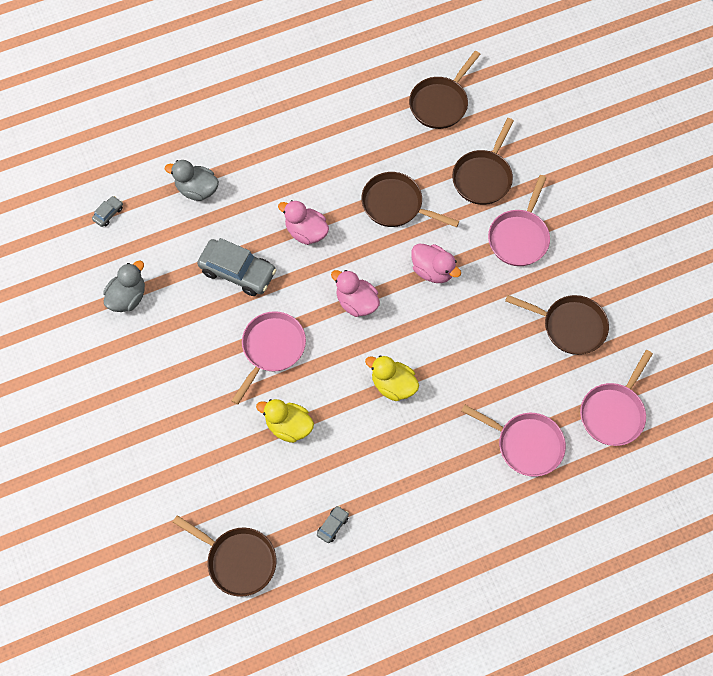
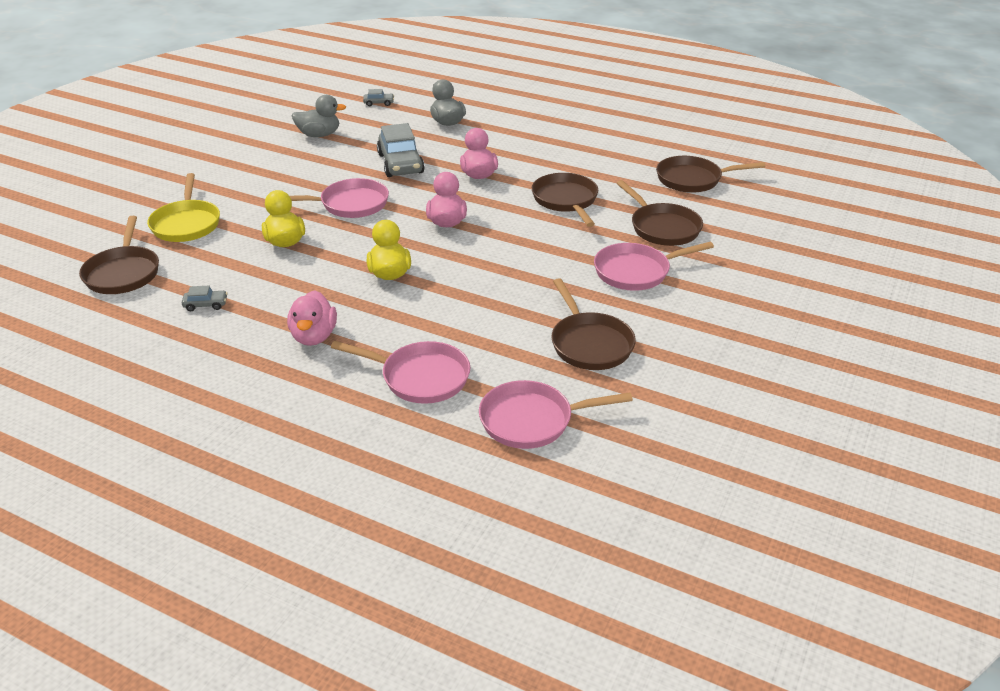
camera: 50 degrees right, 30 degrees down
pink duck [411,244,461,283] -> pink duck moved to [287,290,337,346]
brown pan [452,118,514,205] -> brown pan turned 105 degrees counterclockwise [617,180,703,246]
pink pan [461,405,566,477] -> pink pan turned 60 degrees counterclockwise [331,341,470,404]
none -> yellow pan [147,173,220,242]

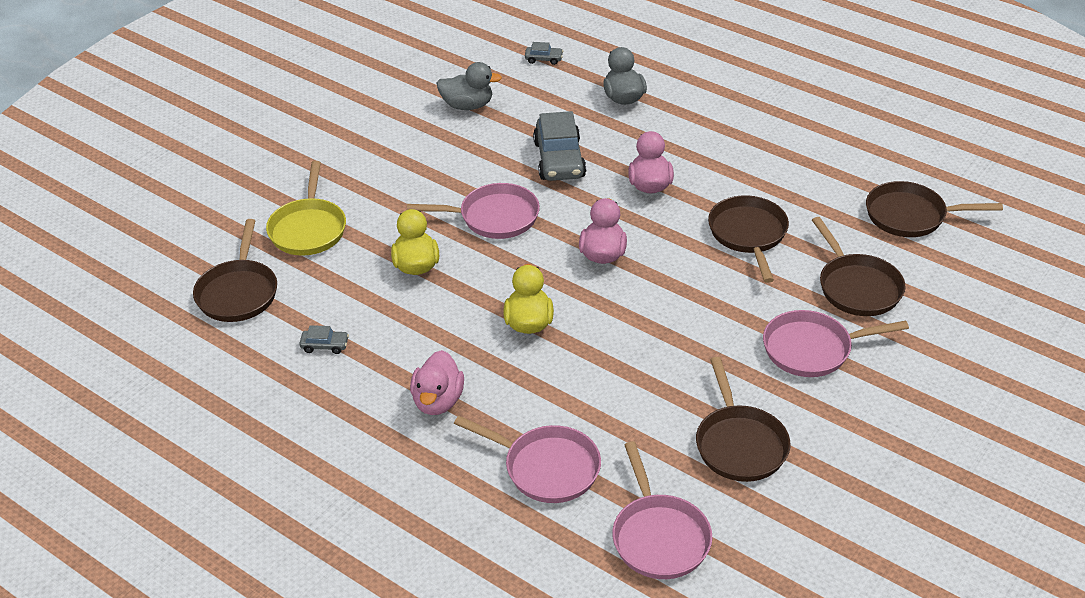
camera: 10 degrees right, 5 degrees up
pink pan [479,380,633,449] -> pink pan turned 105 degrees counterclockwise [612,442,712,579]

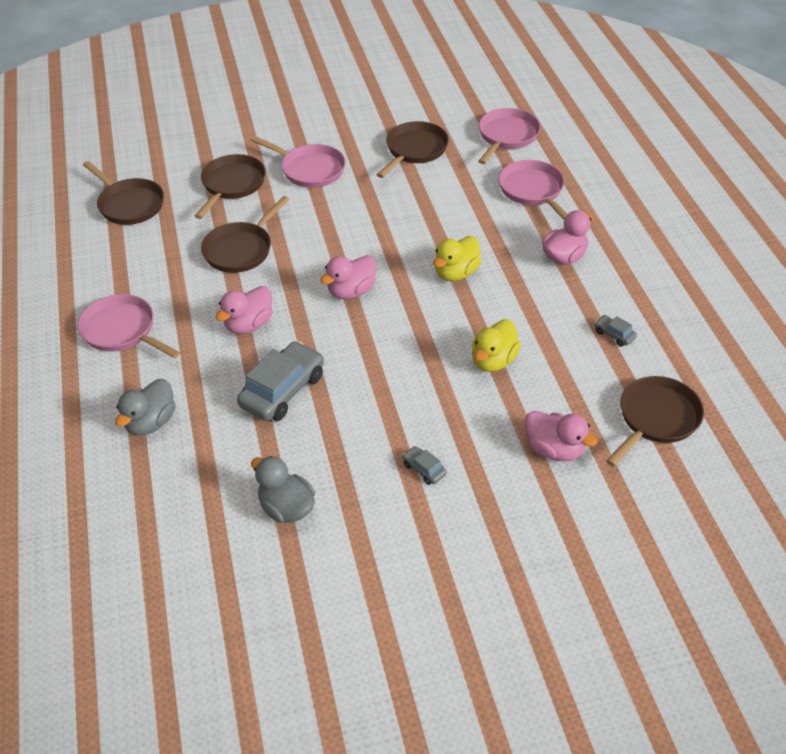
camera: 140 degrees left, 5 degrees up
yellow pan [266,161,346,256] -> pink duck [525,411,598,461]
pink pan [407,183,540,239] -> pink pan moved to [78,294,180,359]
grey car [525,42,563,65] -> grey car moved to [402,446,447,485]

